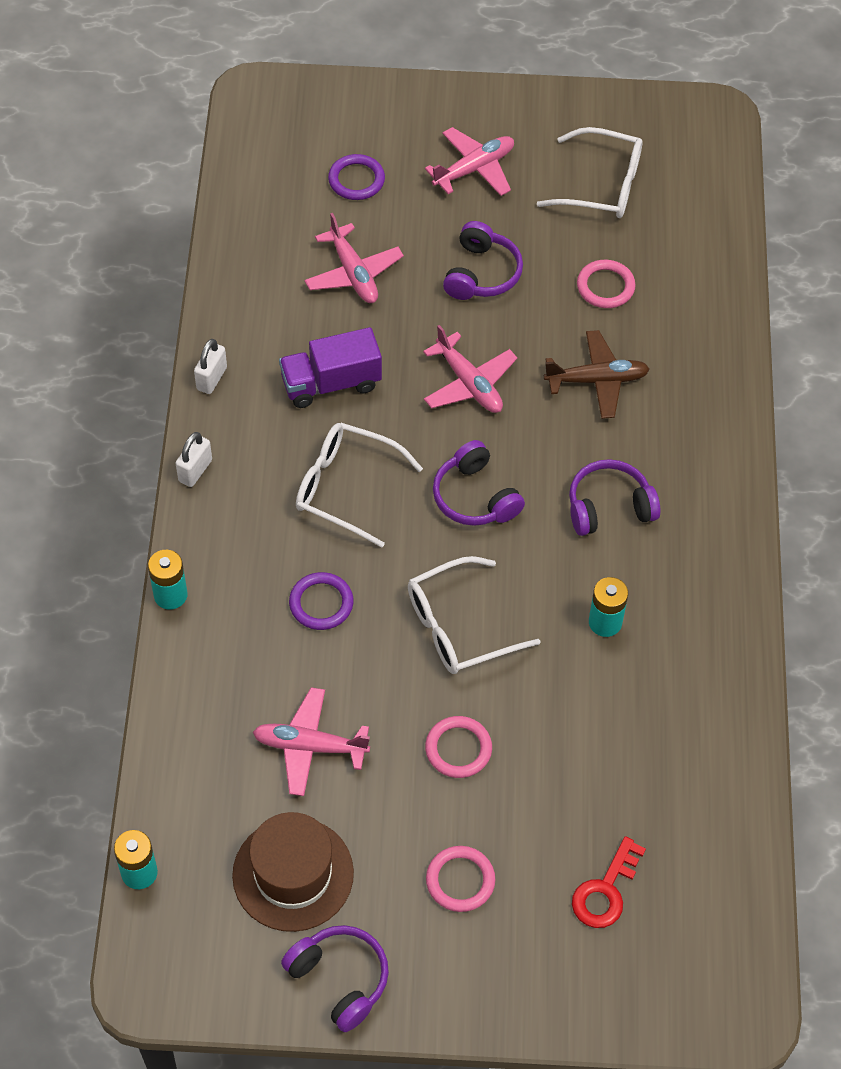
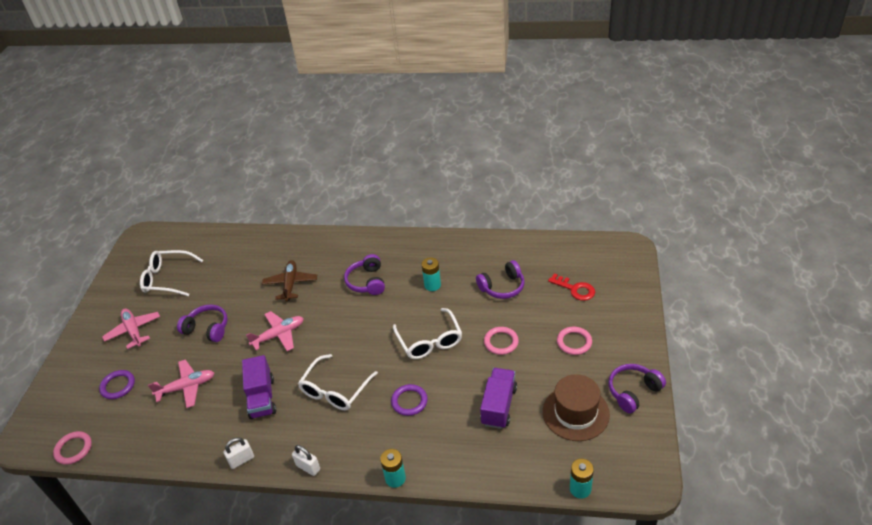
camera: 80 degrees left, 15 degrees down
white padlock [194,339,227,394] -> white padlock turned 60 degrees counterclockwise [223,437,254,469]
pink plane [253,687,370,796] -> purple truck [480,368,517,429]
purple headphones [433,440,525,526] -> purple headphones moved to [476,260,525,299]
white glasses [537,127,642,218] -> white glasses turned 105 degrees counterclockwise [140,250,204,296]
pink ring [577,260,636,308] -> pink ring moved to [53,431,92,465]

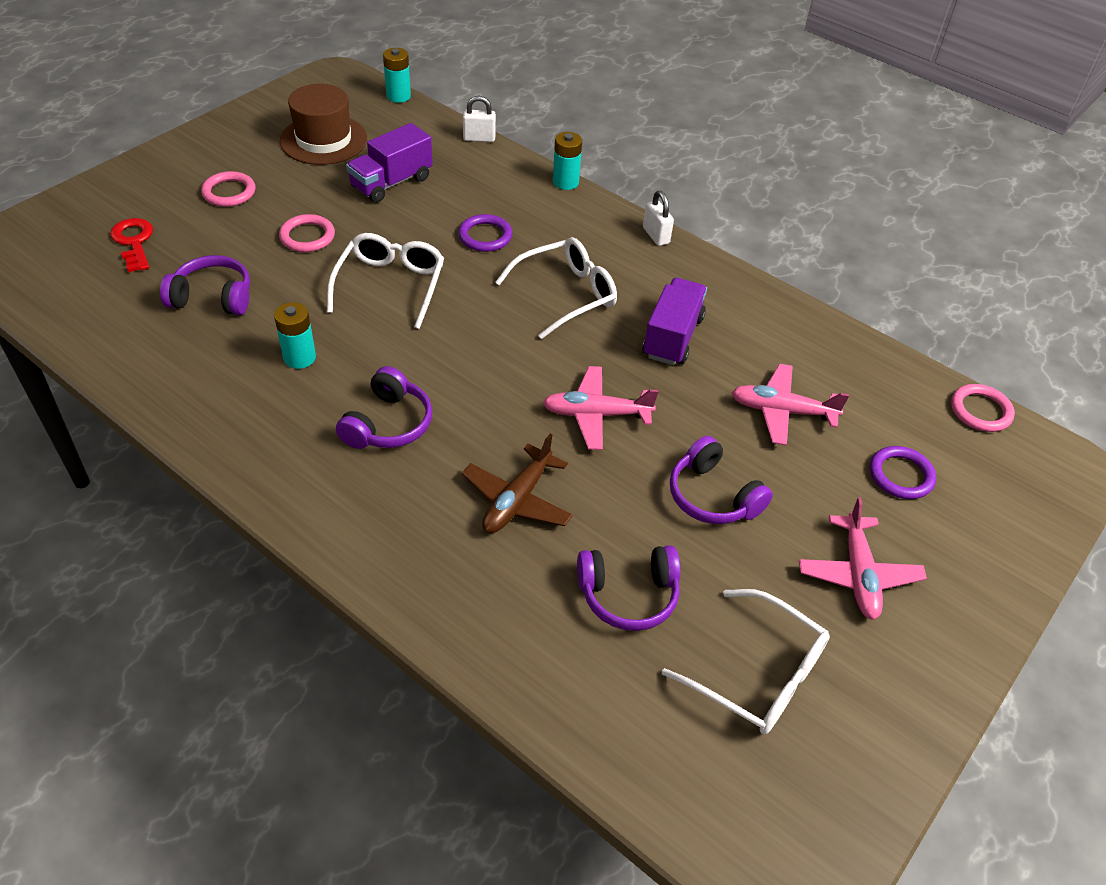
camera: 155 degrees left, 5 degrees up
white padlock [223,437,254,469] -> white padlock moved to [463,96,496,142]
purple headphones [608,364,666,413] -> purple headphones moved to [577,545,680,631]

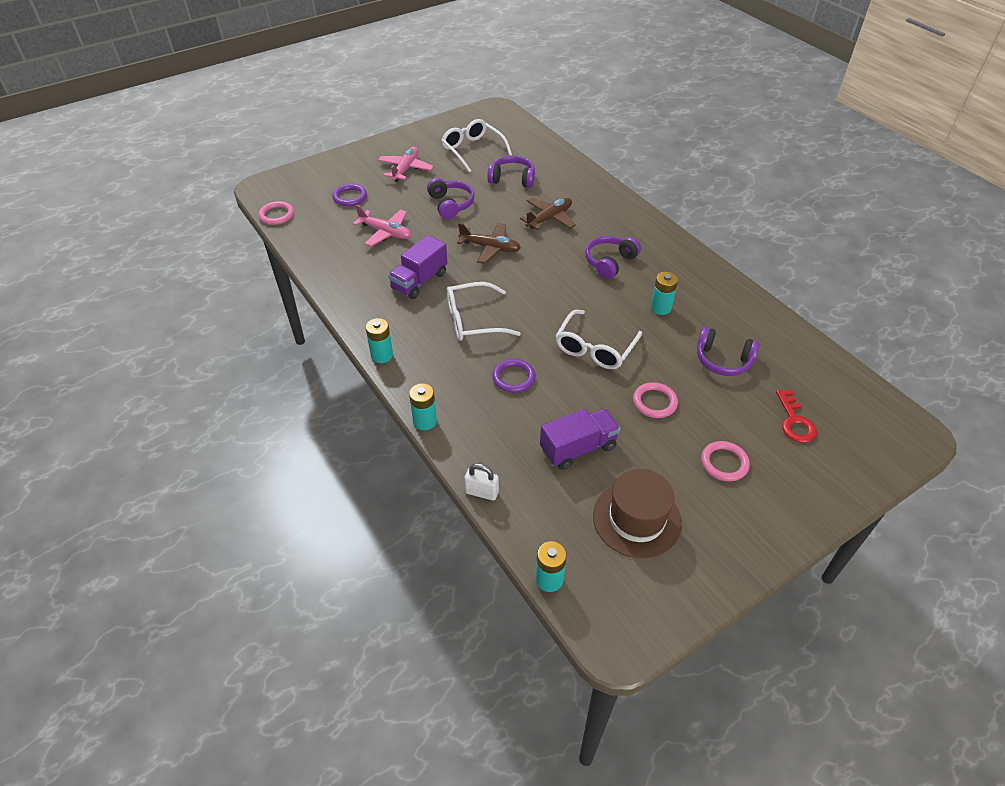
camera: 160 degrees left, 0 degrees up
pink plane [543,366,658,450] -> brown plane [457,223,521,264]
white padlock [643,191,674,246] -> turquoise battery [366,318,393,363]

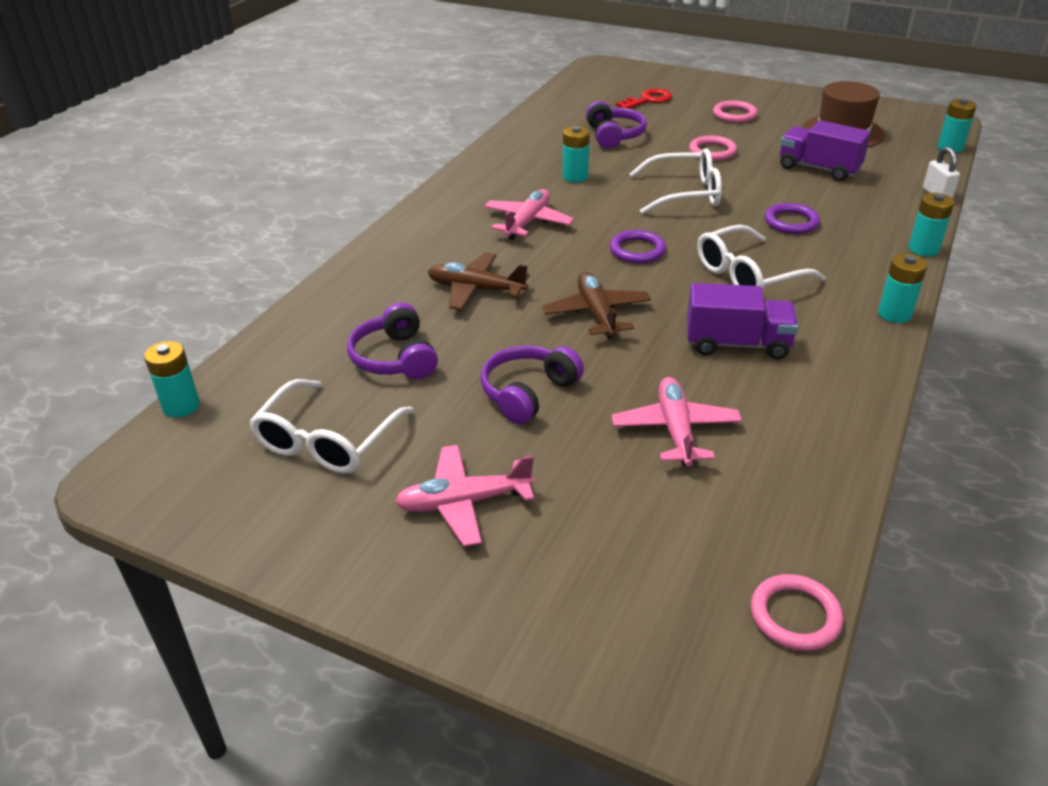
camera: 120 degrees left, 10 degrees down
purple ring [332,184,367,206] -> purple ring moved to [610,230,666,263]
white glasses [447,282,521,341] -> white glasses turned 105 degrees clockwise [697,225,826,290]
purple headphones [585,236,641,279] -> pink plane [484,189,574,240]
none -> turquoise battery [144,341,200,418]

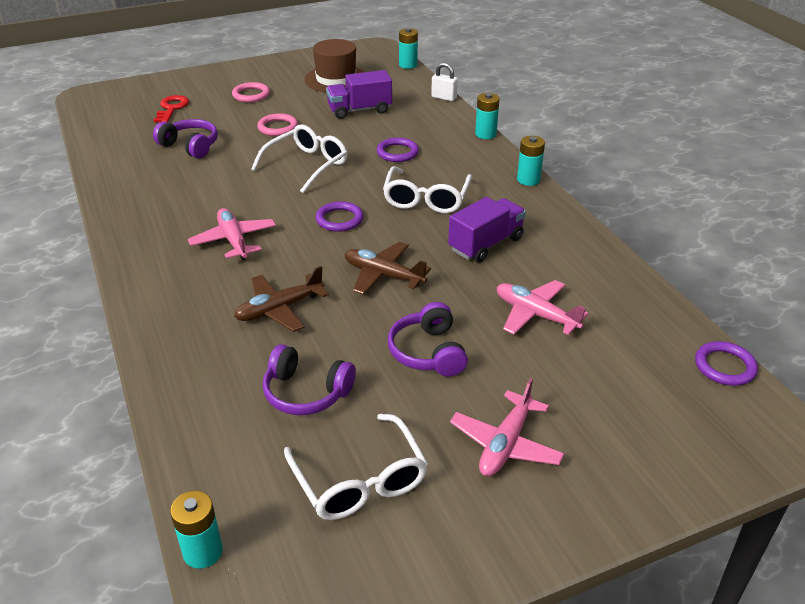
camera: 50 degrees left, 0 degrees up
turquoise battery [563,126,590,182] -> none
pink ring [751,574,844,651] -> purple ring [695,341,758,386]

